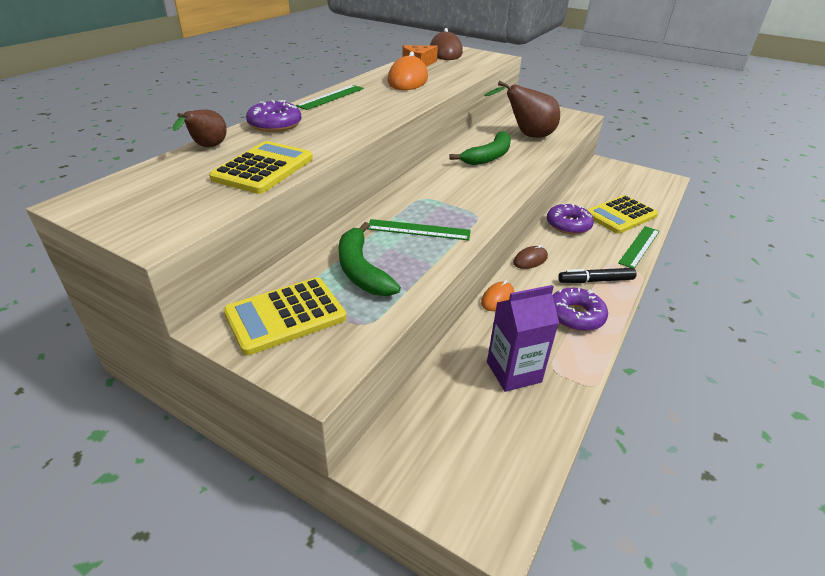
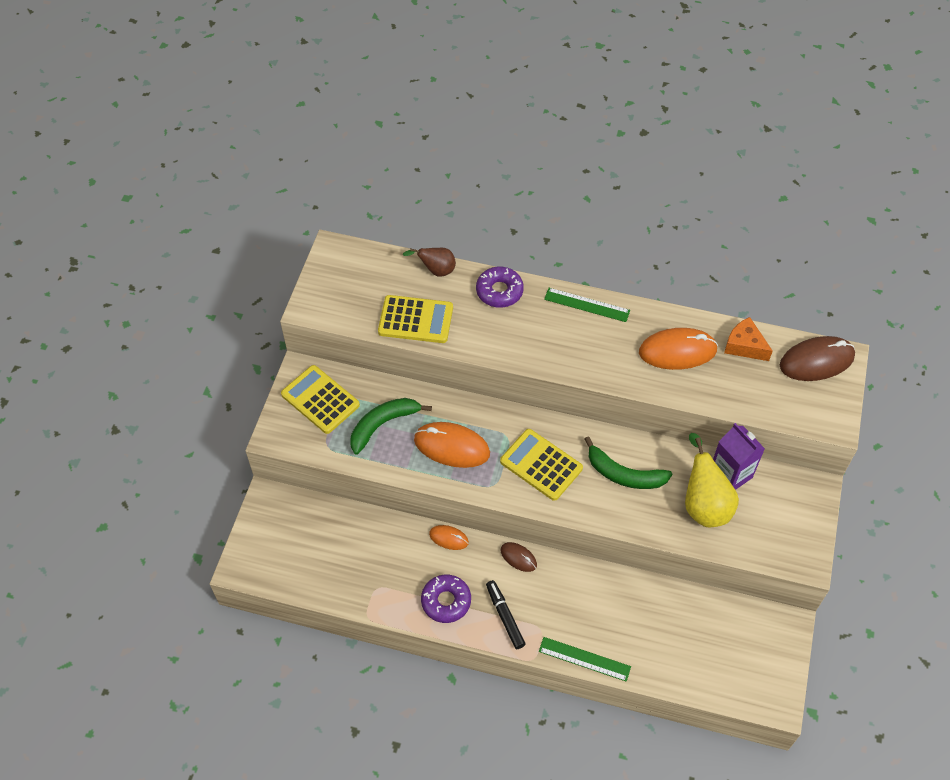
camera: 75 degrees right, 20 degrees up
green ruler [367,219,471,240] -> orange mouse [414,422,490,468]
brown pear [484,81,560,138] -> yellow pear [685,433,739,527]
purple carton [487,285,559,392] -> purple carton moved to [713,423,765,490]
purple donut [547,203,594,234] -> none
yellow calculator [587,195,658,234] -> yellow calculator moved to [500,429,583,501]

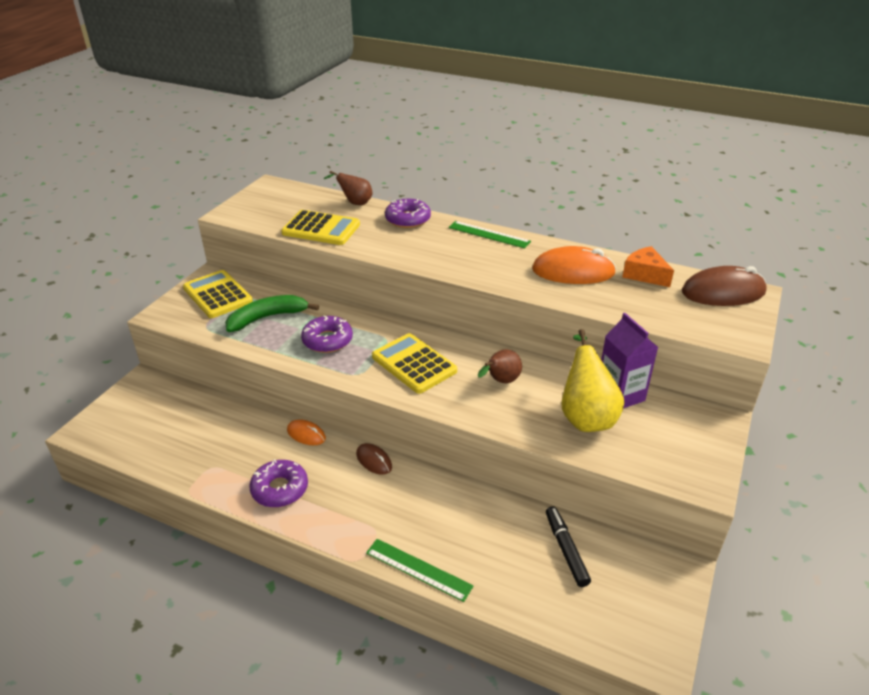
camera: 10 degrees right, 20 degrees down
orange mouse [414,422,490,468] -> purple donut [301,315,353,353]
black marker [486,580,526,649] -> black marker moved to [546,506,591,587]
green banana [584,436,672,489] -> brown pear [478,349,522,383]

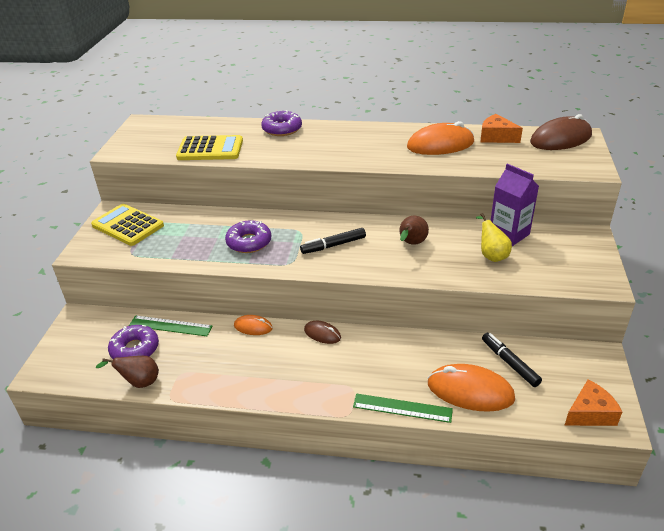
camera: 15 degrees left, 0 degrees up
green banana [225,295,319,332] -> none
purple donut [249,459,308,507] -> purple donut moved to [108,325,159,359]
brown pear [323,170,373,205] -> brown pear moved to [96,356,159,388]
yellow calculator [372,333,457,394] -> black marker [300,228,366,254]
green ruler [449,221,531,248] -> green ruler moved to [129,315,212,336]
yellow pear [561,329,624,432] -> yellow pear [476,213,512,262], size x0.60
none -> orange mouse [428,364,515,412]
none -> orange cheese [564,380,622,426]

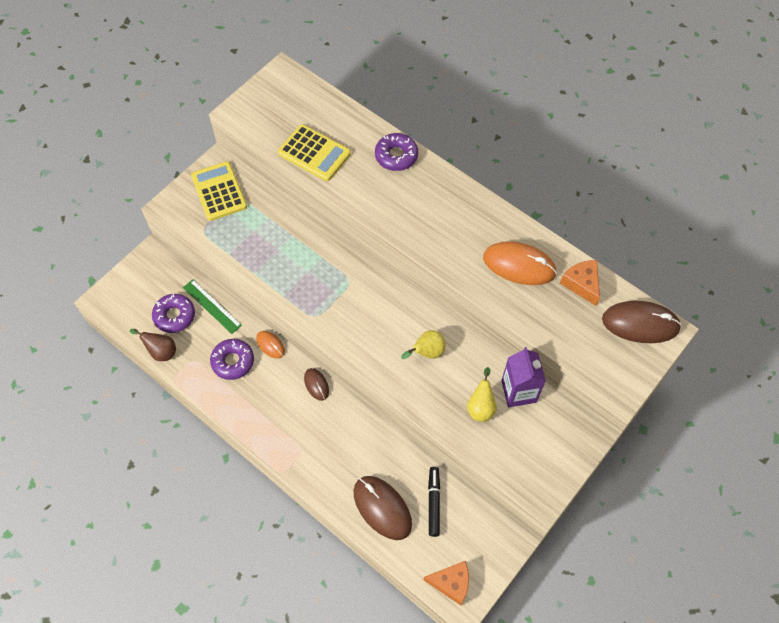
camera: 30 degrees right, 25 degrees up
purple donut [225,220,271,253] -> purple donut moved to [210,339,254,380]
black marker [300,228,366,254] -> none
green ruler [353,394,453,423] -> none
brown pear [399,216,429,245] -> yellow pear [401,330,446,359]
orange mouse [428,364,515,412] -> brown mouse [354,476,412,540]

